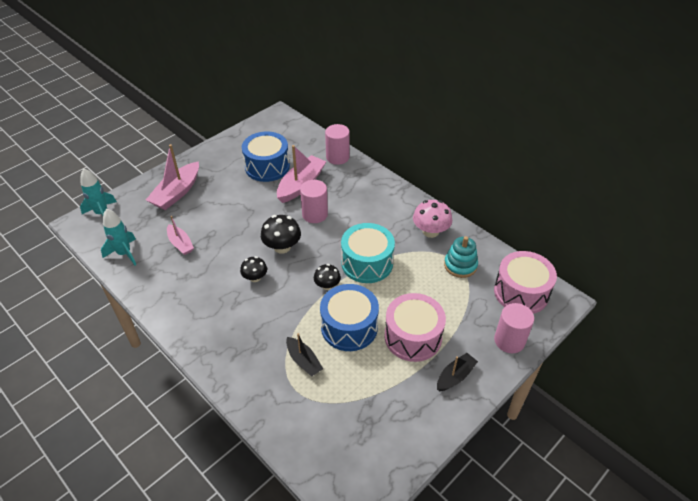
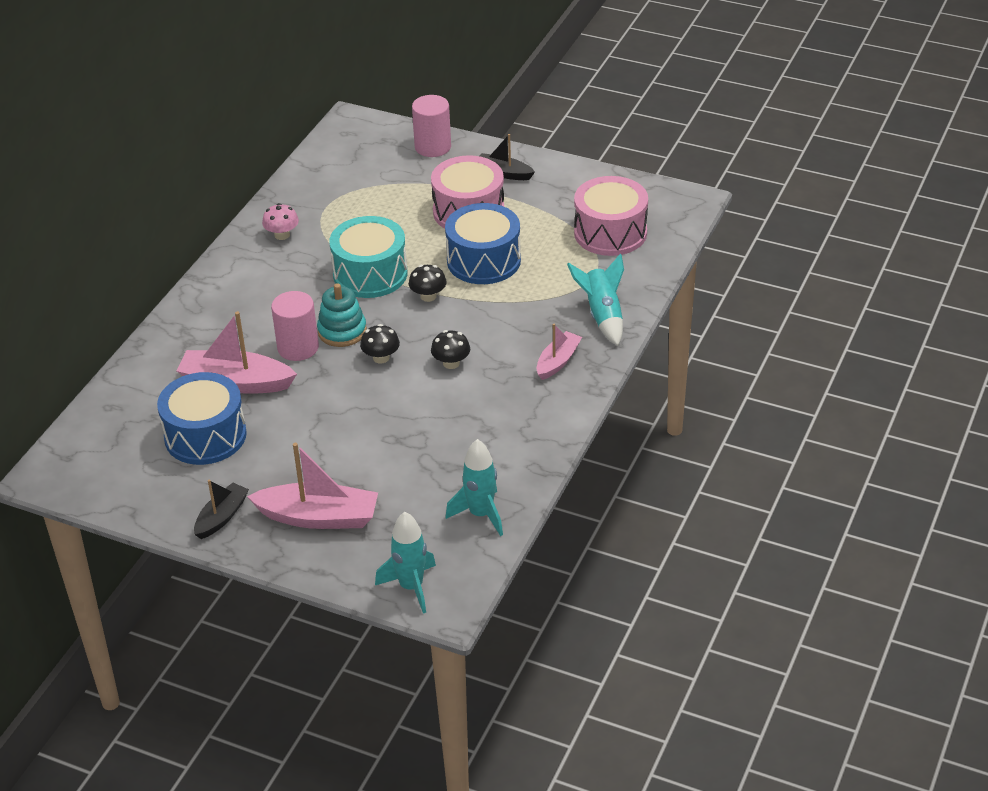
camera: 110 degrees left, 5 degrees down
pink boat [167,216,194,255] -> pink boat moved to [537,324,582,380]
black mushroom [261,215,301,254] -> black mushroom [360,324,400,364], size x0.64
black boat [286,333,323,377] -> black boat moved to [194,480,249,539]
pink cylinder [325,124,350,165] -> none
pink mushroom [413,200,452,238] -> pink mushroom [262,203,299,240], size x0.64
turquoise stacking toy [444,236,478,278] -> turquoise stacking toy moved to [317,283,367,347]
pink drum [494,251,557,314] -> pink drum moved to [574,176,648,256]
none -> turquoise rocket [567,253,624,346]

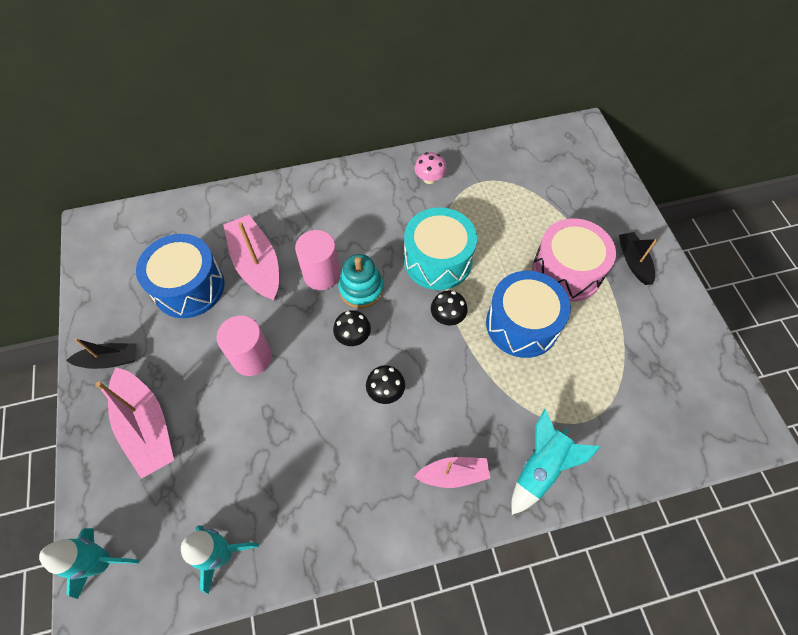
camera: 50 degrees right, 20 degrees up
pink cylinder [412,95,451,157] -> pink cylinder moved to [217,316,272,376]
pink drum [574,176,648,256] -> none

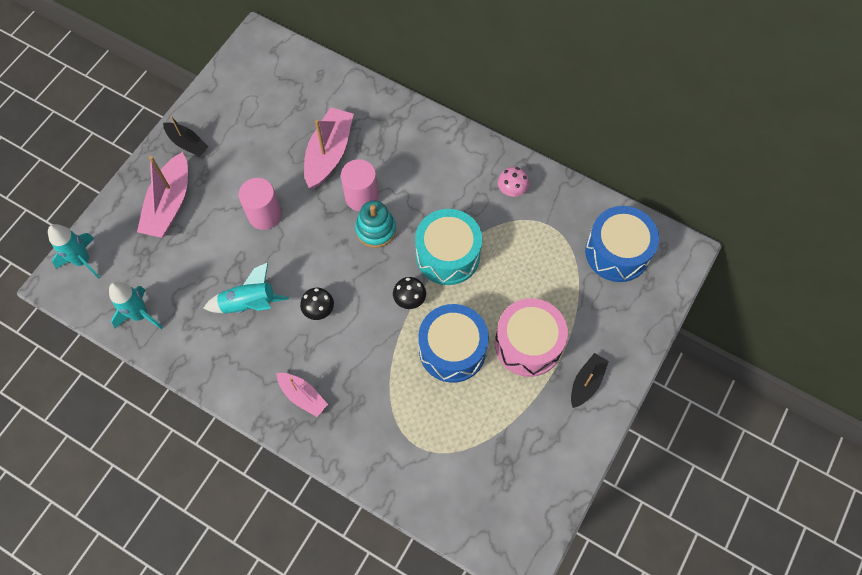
camera: 45 degrees right, 5 degrees up
blue drum [136,234,225,318] -> blue drum moved to [585,206,659,282]
black mushroom [333,310,371,346] -> none
turquoise rocket [511,409,600,515] -> turquoise rocket moved to [204,262,289,313]

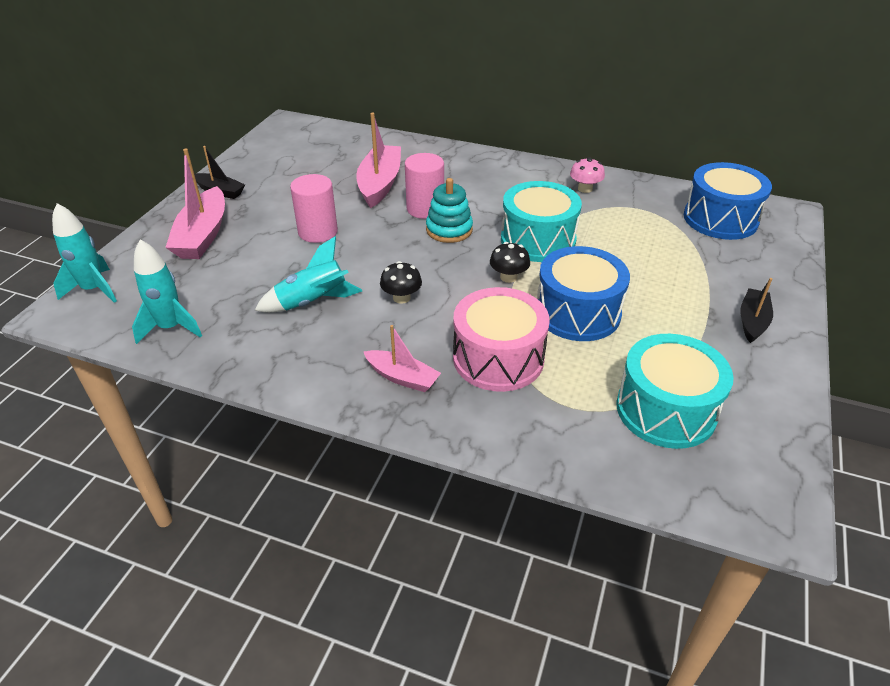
camera: 10 degrees left, 25 degrees down
pink drum [495,298,568,377] -> pink drum moved to [453,287,550,392]
none -> turquoise drum [616,334,734,449]

